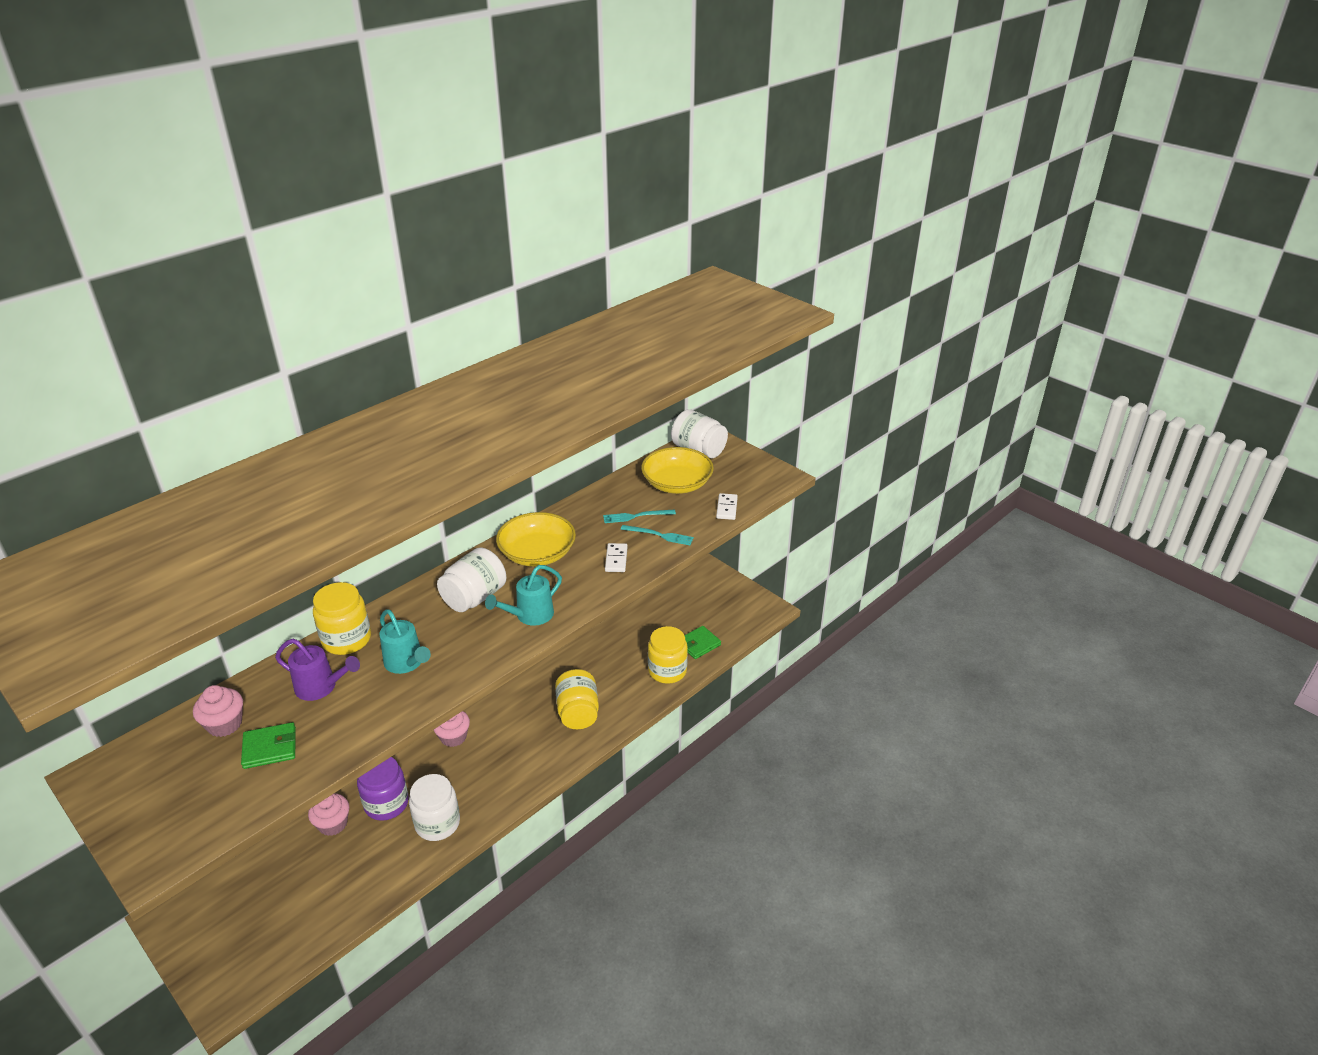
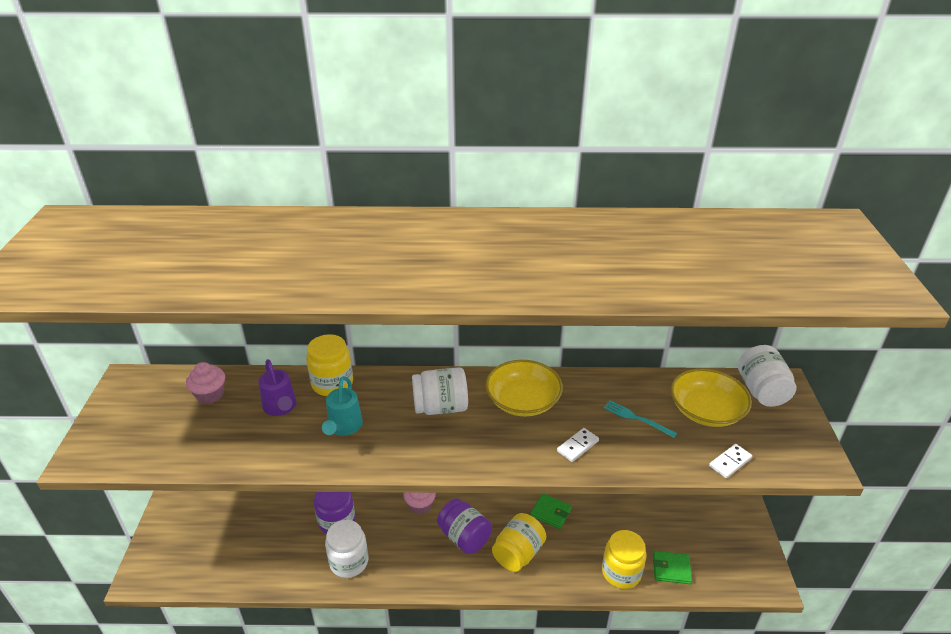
camera: 45 degrees right, 0 degrees up
green wallet [241,722,296,769] -> green wallet moved to [530,494,572,529]
pink cupcake [308,793,349,836] -> none
turquoise watering can [485,565,562,626] -> none
turquoise fork [621,525,694,545] -> none
none -> purple jar [437,498,492,554]

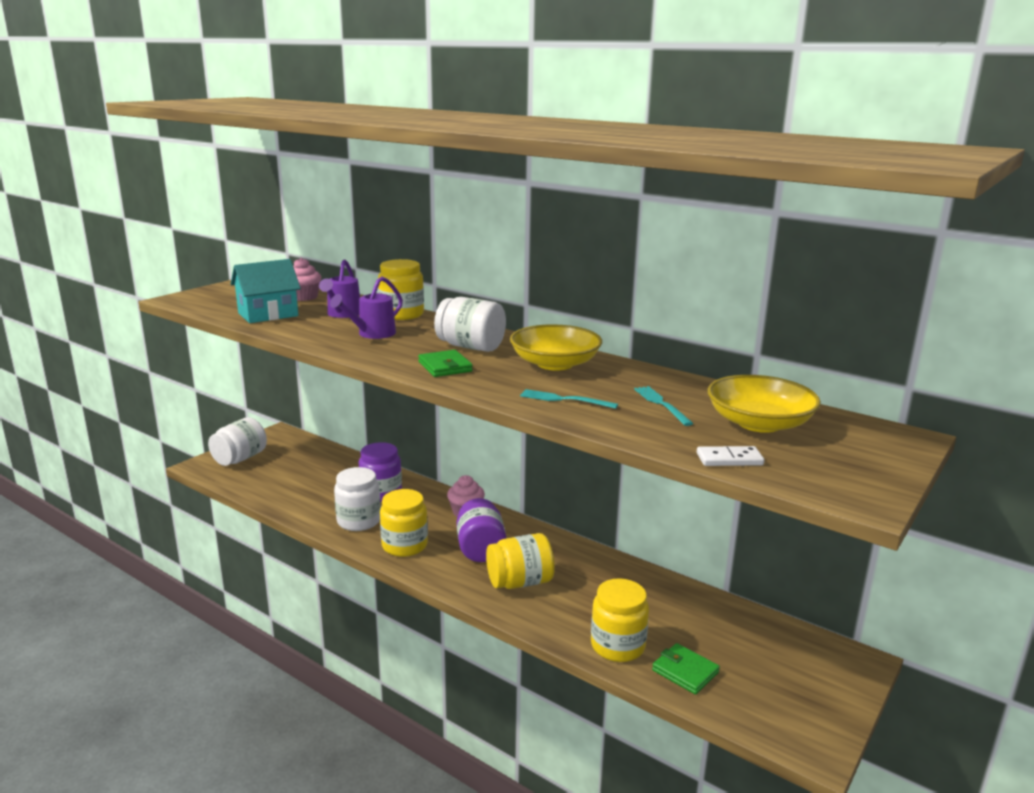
camera: 35 degrees right, 15 degrees down
turquoise watering can [322,376,363,436] -> purple watering can [330,277,403,339]
green wallet [530,494,572,529] -> green wallet moved to [418,350,473,377]
white domino [557,428,599,462] -> turquoise fork [520,389,618,409]
white jar [738,345,796,407] -> white jar moved to [208,417,267,466]
none -> turquoise house [231,259,301,323]
none -> yellow jar [380,489,428,557]

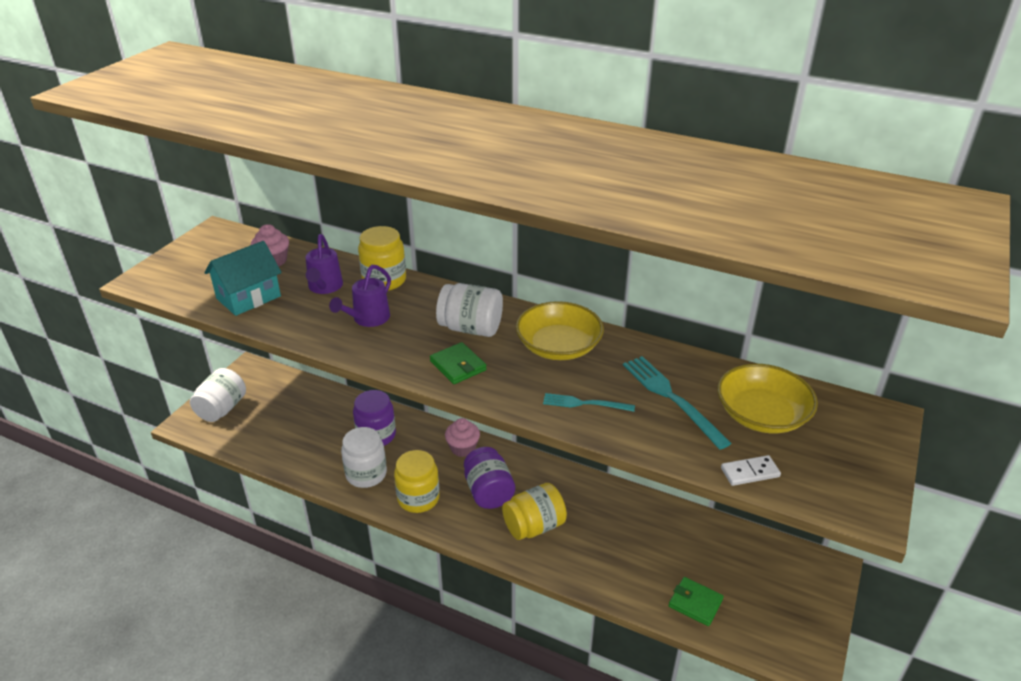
camera: 10 degrees left, 15 degrees up
yellow jar [591,578,649,662] -> none
turquoise fork [634,386,693,426] -> turquoise fork [623,356,732,450], size x1.64

